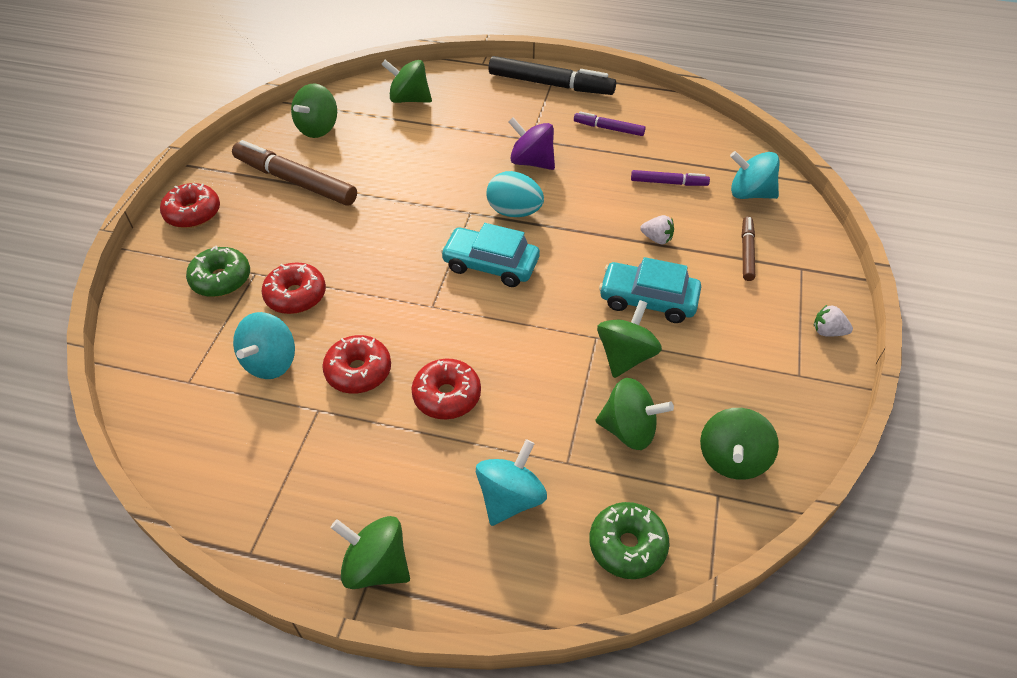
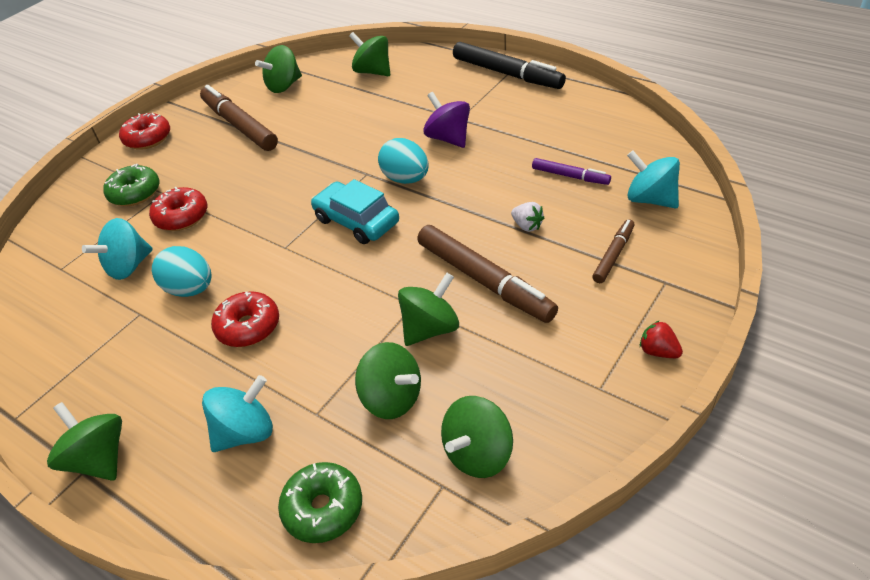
camera: 25 degrees right, 5 degrees down
red donut [322,335,391,394] -> turquoise egg [152,246,212,297]
purple marker [574,111,645,136] -> none
turquoise car [599,257,701,323] -> brown marker [417,225,558,323]
white strawberry [814,304,853,336] -> red strawberry [640,320,683,358]

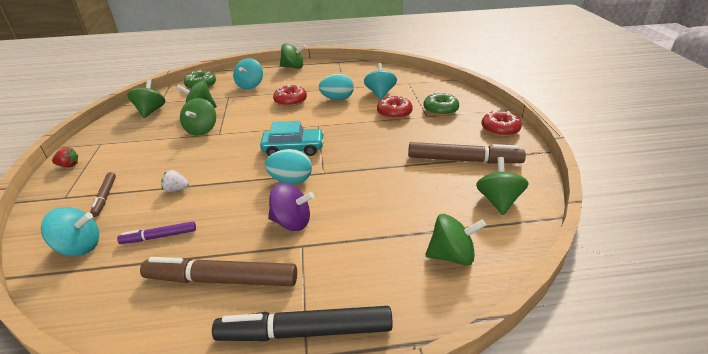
camera: 135 degrees right, 10 degrees down
brown marker [417,225,558,323] -> brown marker moved to [140,257,297,286]

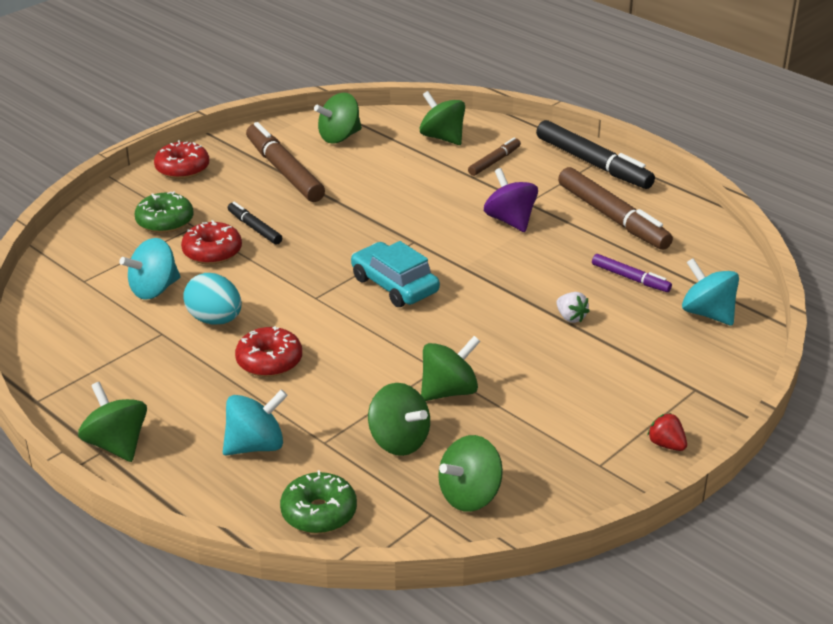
camera: 130 degrees left, 0 degrees up
brown marker [90,172,116,217] -> brown marker moved to [468,137,521,176]
turquoise egg [265,149,312,185] -> none
none -> black marker [228,202,282,245]

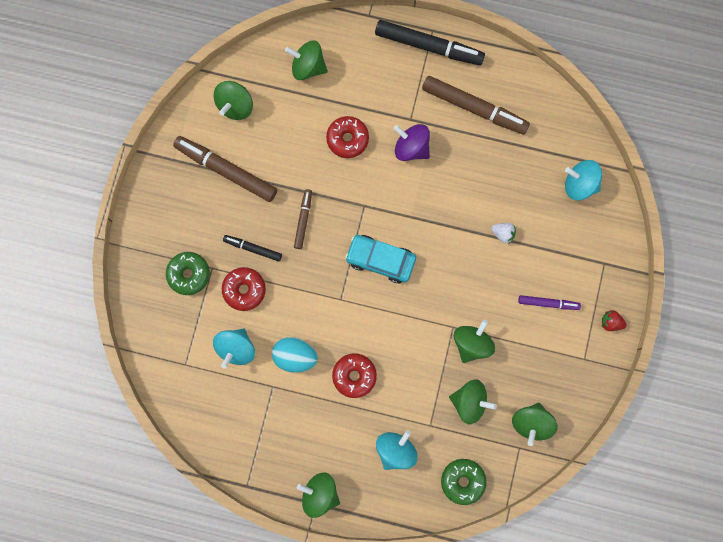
camera: 30 degrees left, 45 degrees up
red donut [154,140,209,179] -> red donut moved to [326,116,369,158]
brown marker [468,137,521,176] -> brown marker moved to [294,189,312,249]
purple marker [592,254,672,292] -> purple marker moved to [518,295,581,310]

